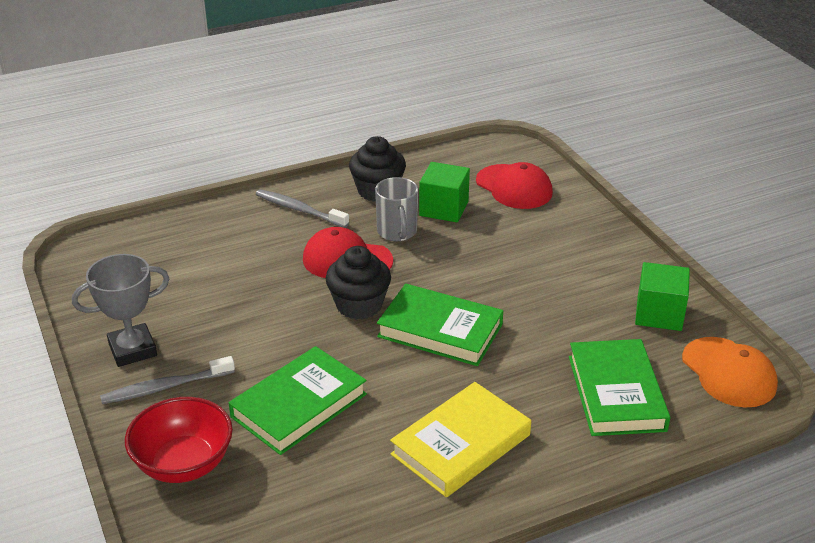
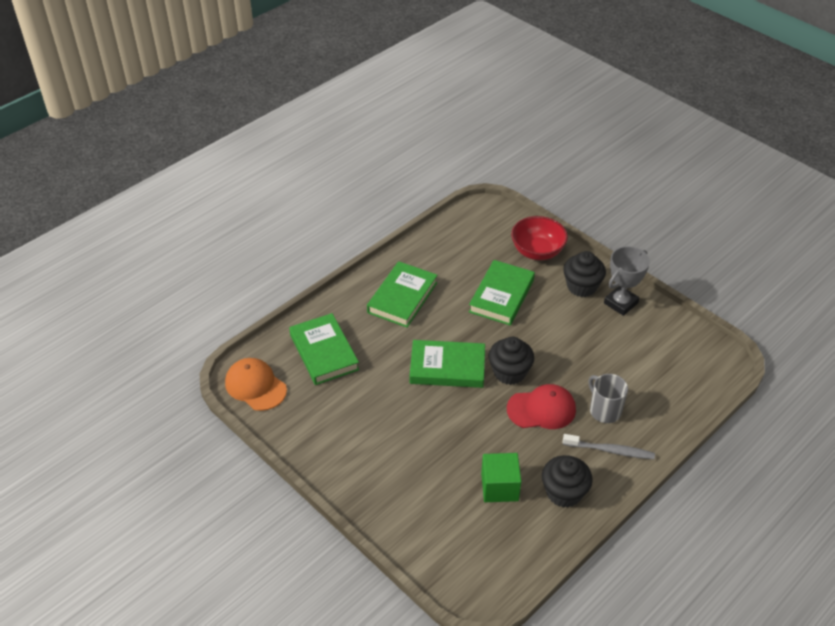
camera: 160 degrees right, 10 degrees up
grey toothbrush [100,356,235,404] -> black cupcake [563,251,606,297]
grey mug [375,177,418,241] -> grey mug moved to [589,374,628,423]
yellow book [390,382,531,497] -> green book [367,261,437,327]
red cap [476,162,553,209] -> none
green cube [635,262,690,331] -> none

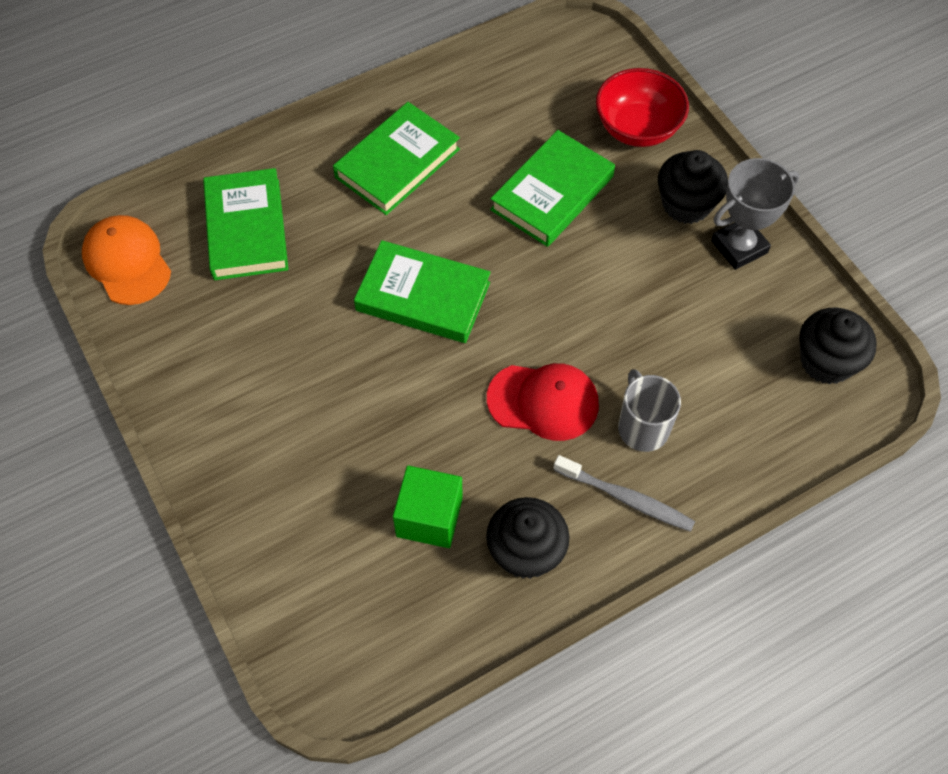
camera: 15 degrees right, 15 degrees up
black cupcake [488,337,534,385] -> black cupcake moved to [799,308,877,384]

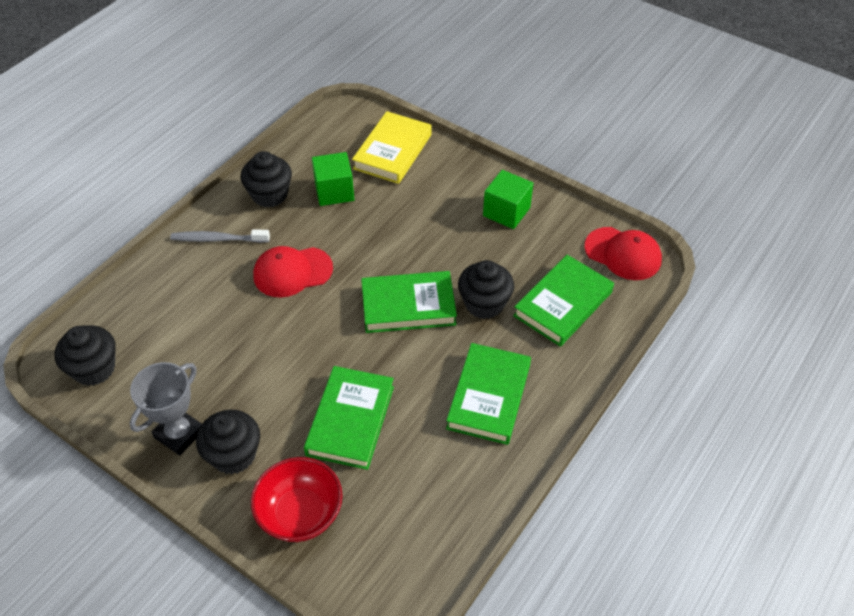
camera: 155 degrees right, 10 degrees down
orange cap [82,215,171,305] -> red cap [584,227,662,280]
green book [203,168,288,280] -> green book turned 75 degrees clockwise [513,255,614,347]
grey mug [618,369,681,452] -> none
none -> yellow book [352,111,432,184]
none -> black cupcake [458,260,514,319]
none -> green cube [483,170,533,229]

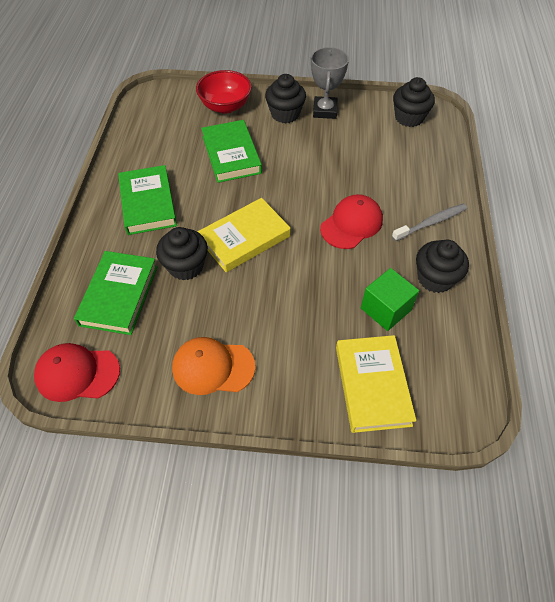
camera: 150 degrees right, 5 degrees up
green book [361,271,457,333] -> yellow book [197,198,291,272]
green cube [483,170,533,229] -> orange cap [172,337,255,395]

